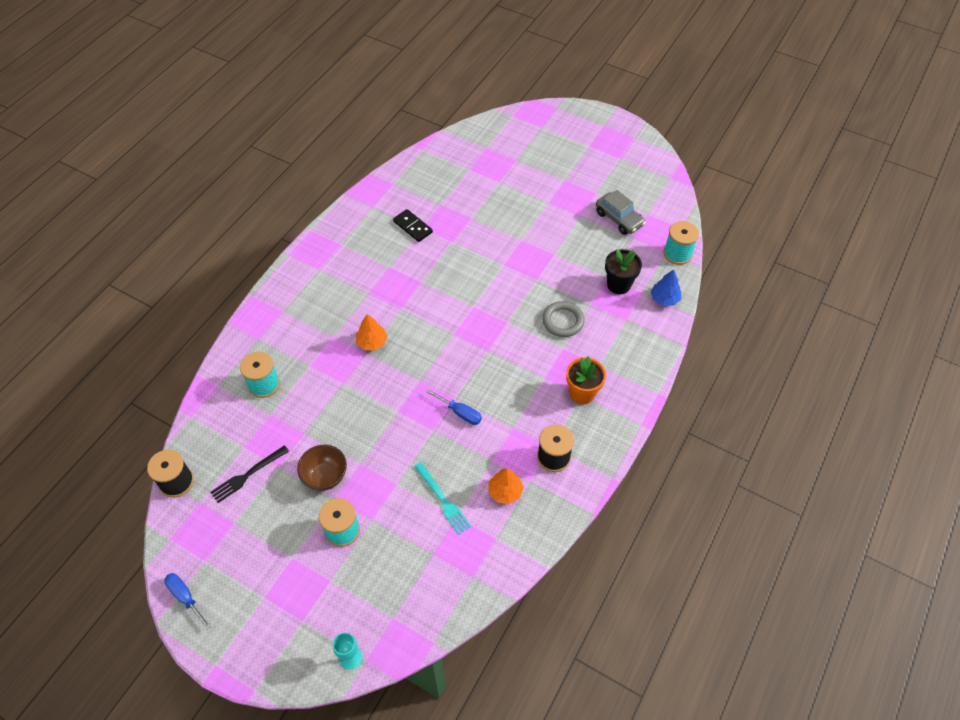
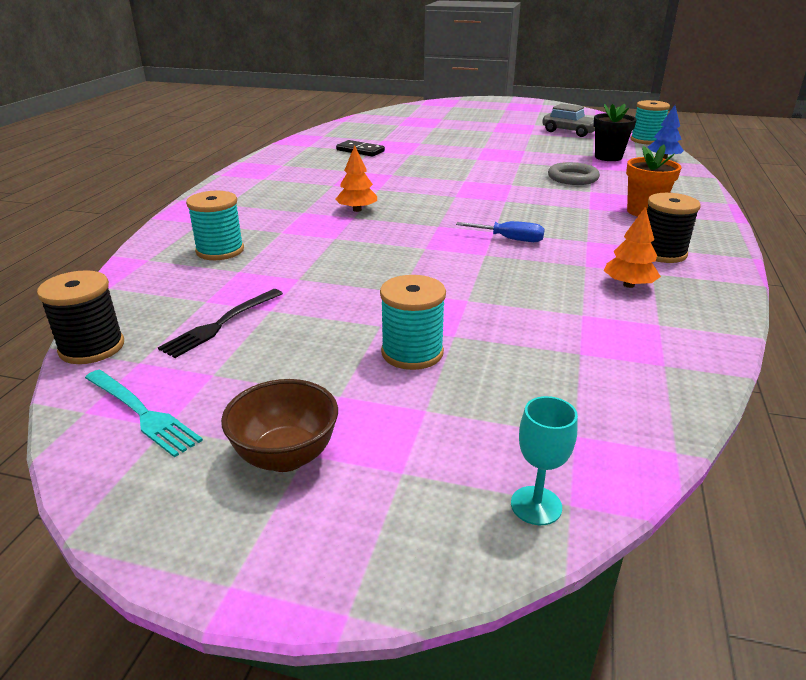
camera: 15 degrees left, 25 degrees down
blue screwdriver [164,573,211,629] -> none
brown bowl [297,445,347,491] -> brown bowl moved to [221,379,338,472]
turquoise fork [414,462,471,535] -> turquoise fork moved to [85,370,203,458]

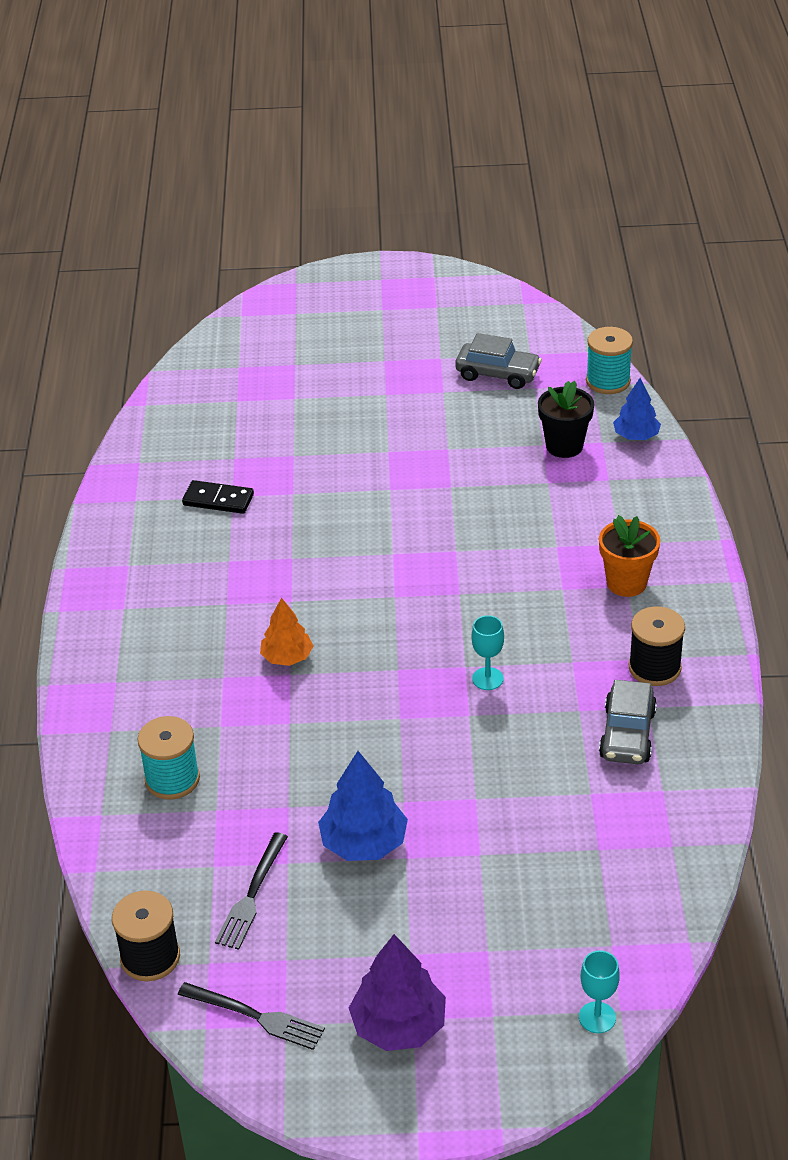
camera: 15 degrees left, 10 degrees up
turquoise fork [85,370,203,458] -> black fork [177,982,325,1050]
brown bowl [221,379,338,472] -> purple tree [349,934,446,1051]
turquoise spool [380,275,446,370] -> none
blue screwdriver [456,221,545,242] -> turquoise goblet [471,615,504,690]
grey ring [548,162,600,185] -> none
orange tree [604,207,661,288] -> grey car [599,680,657,764]
none -> blue tree [318,751,408,861]

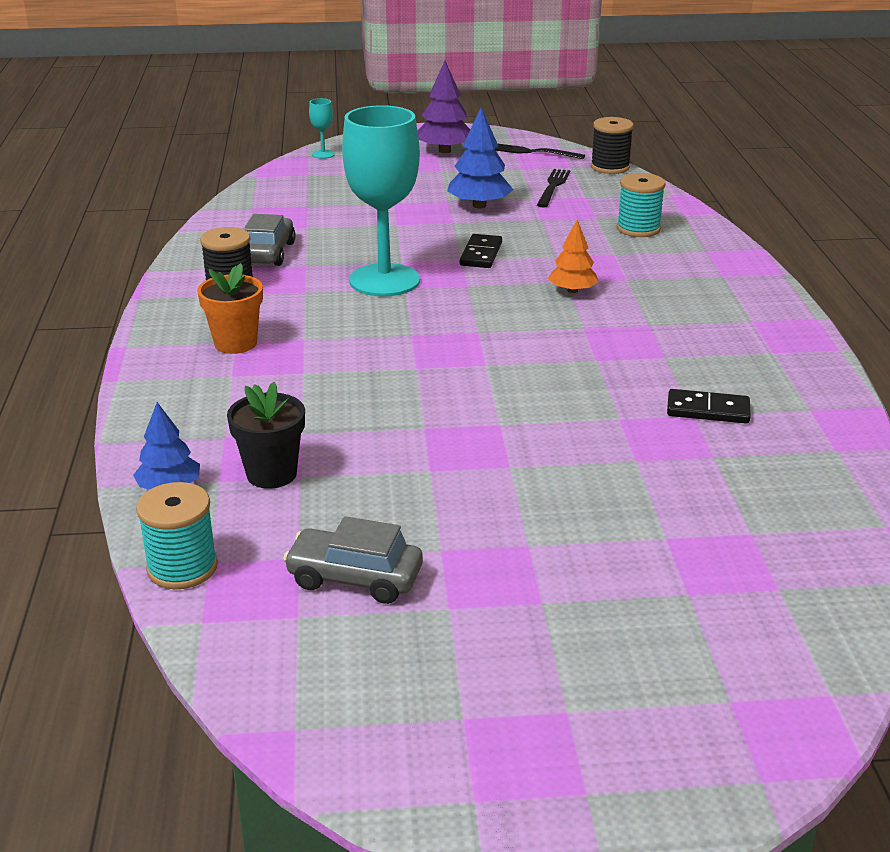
camera: 175 degrees right, 10 degrees down
turquoise goblet [471,615,504,690] -> turquoise goblet [342,105,420,296], size x2.49
none -> black domino [460,234,502,268]

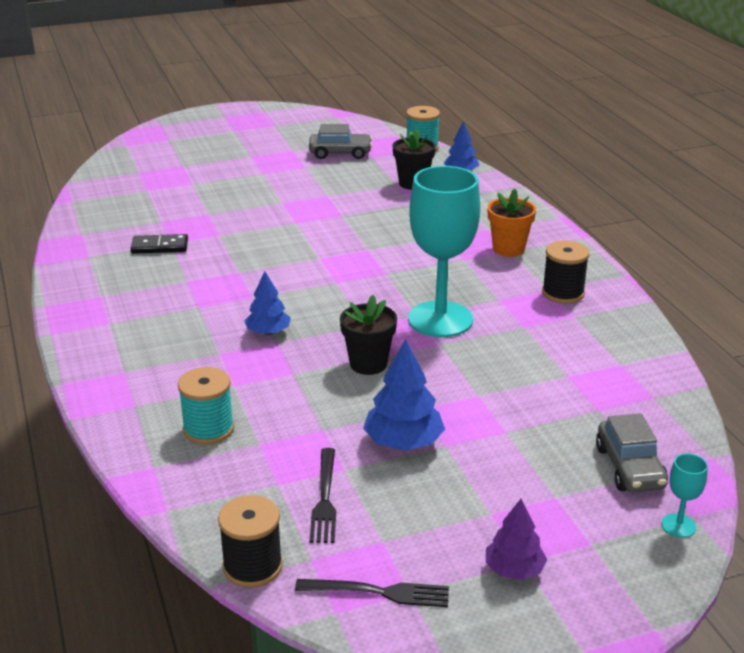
camera: 165 degrees right, 0 degrees up
grey car [244,214,296,266] -> grey car moved to [596,413,668,492]
purple tree [418,61,470,153] -> purple tree [486,499,547,580], size x0.66
black domino [460,234,502,268] -> black flower pot [340,295,397,375]
orange tree [548,220,599,293] -> blue tree [245,271,291,335]

